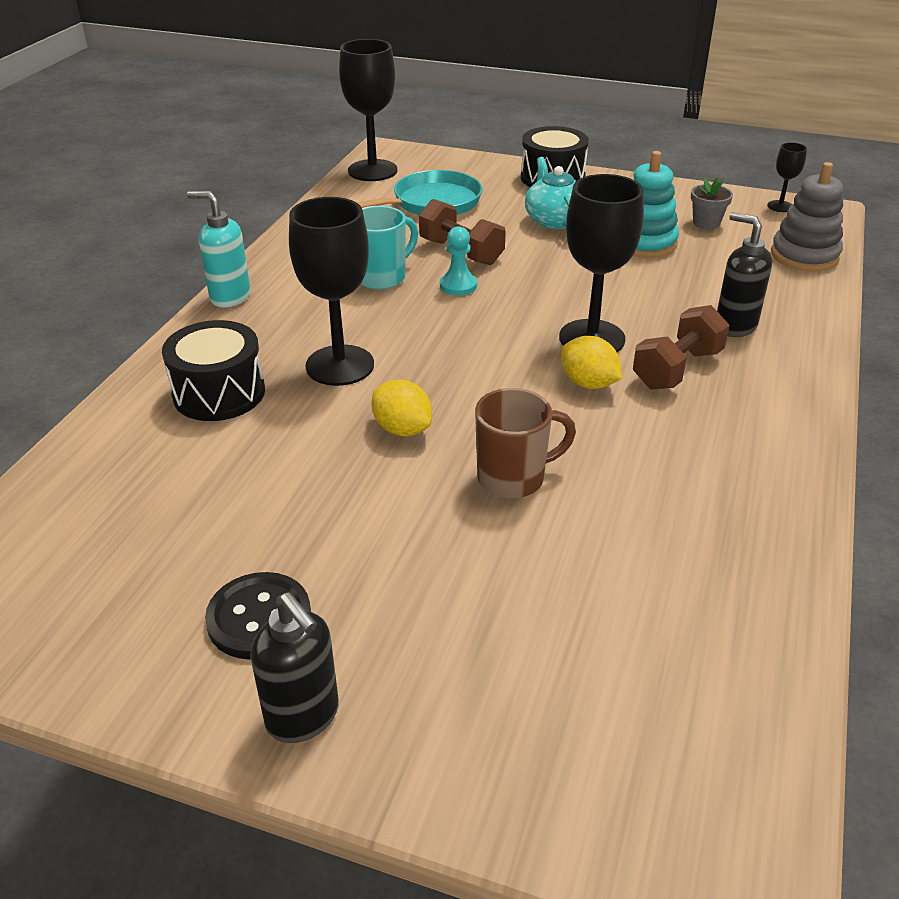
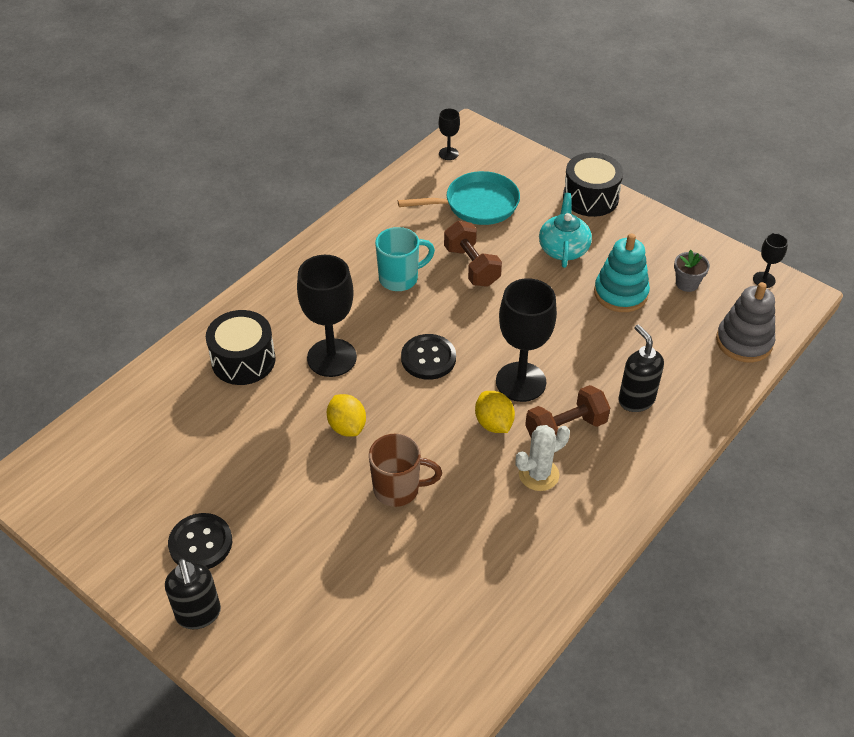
camera: 20 degrees right, 10 degrees up
turquoise soap dispenser [187,191,250,308] -> none
black goblet [339,39,397,181] -> black goblet [439,109,460,160], size x0.48
turquoise pawn [440,226,477,296] -> none
none -> black button [401,334,456,380]
none -> white cactus [515,425,570,491]

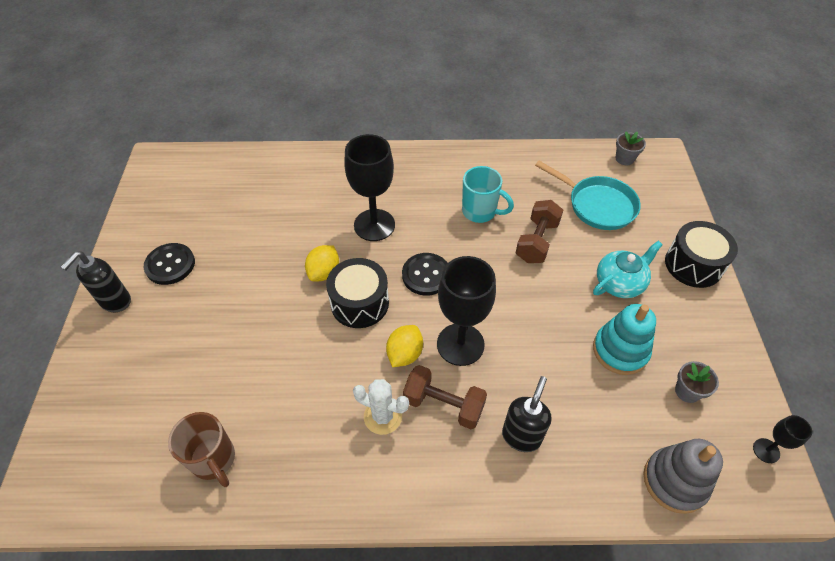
camera: 50 degrees right, 5 degrees up
black drum [206,310,276,385] -> black drum moved to [326,258,389,328]
brown mug [369,434,442,507] -> brown mug moved to [168,412,235,487]
black goblet [439,109,460,160] -> grey flower pot [616,131,646,165]

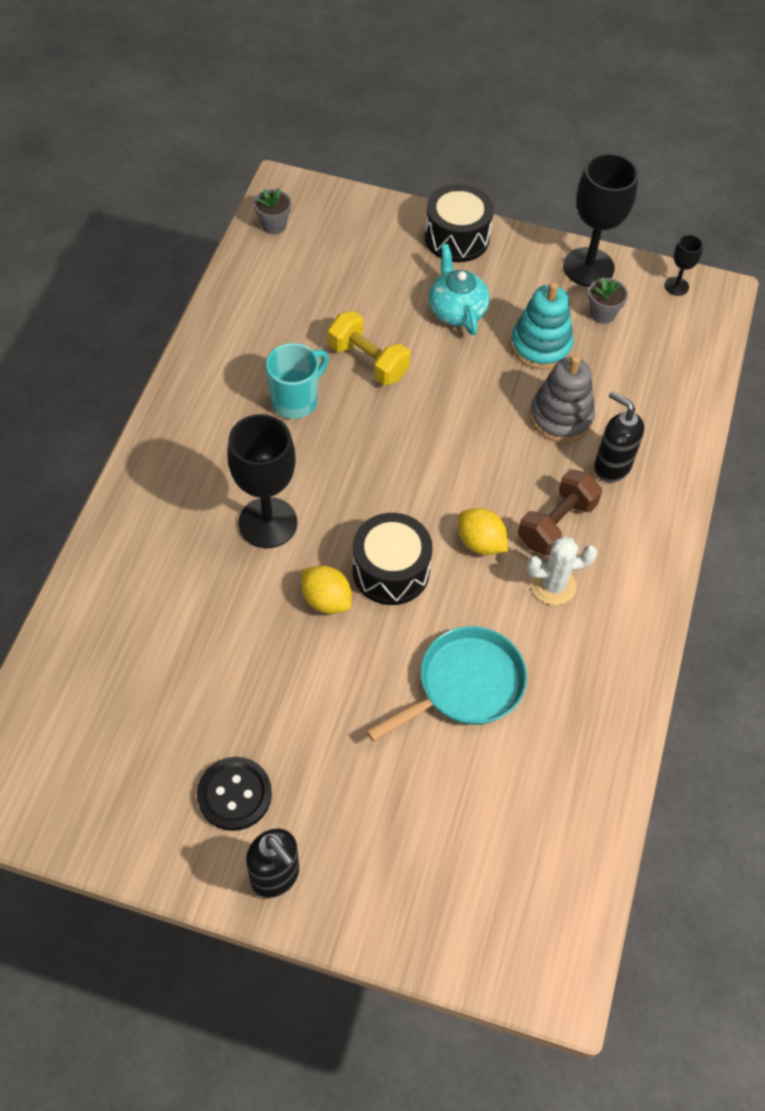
camera: 75 degrees left, 5 degrees up
brown mug [168,412,235,487] -> none
white cactus [353,379,409,435] -> white cactus turned 45 degrees clockwise [527,536,597,605]
black button [402,253,448,296] -> none
black goblet [437,256,496,366] -> black goblet moved to [563,153,639,287]
brown dumbbell [516,200,563,263] -> yellow dumbbell [328,311,410,385]
turquoise pan [535,161,641,230] -> turquoise pan moved to [366,626,527,742]
grey stacking toy [643,439,723,514] -> grey stacking toy moved to [530,355,595,443]

